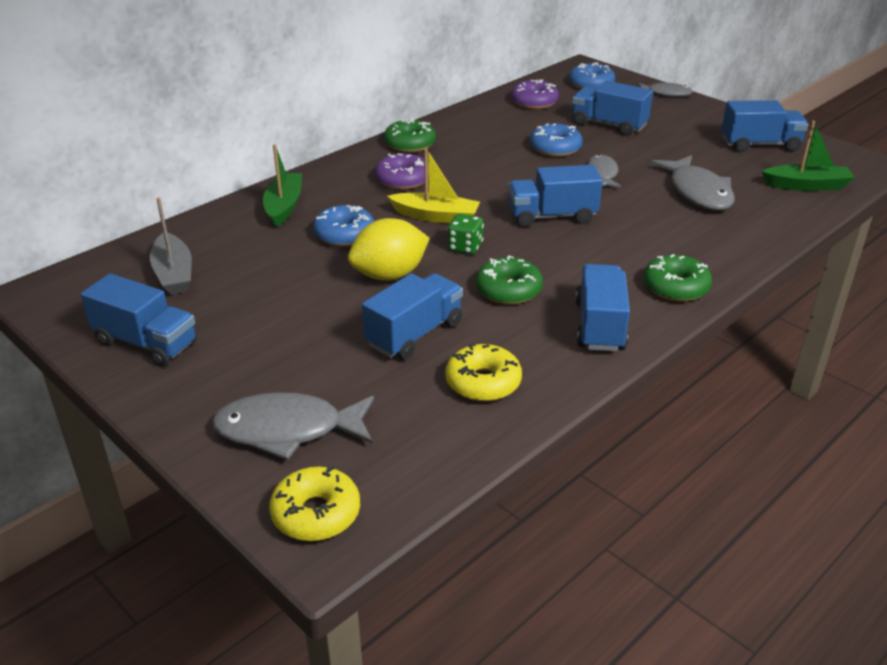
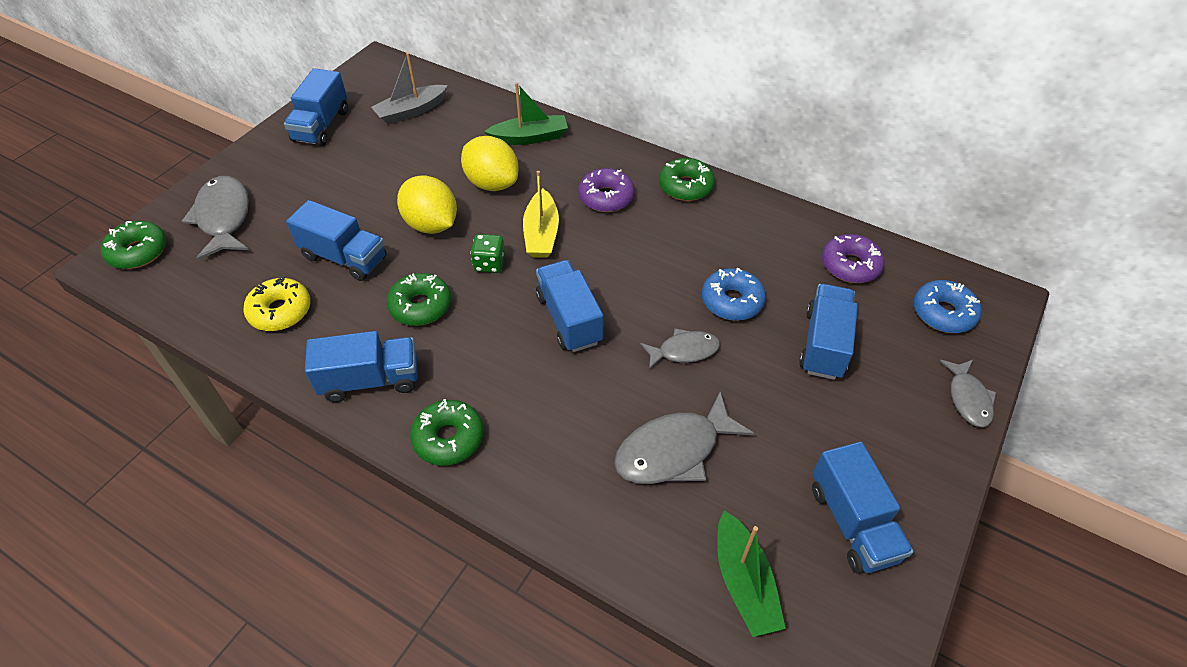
camera: 75 degrees right, 15 degrees up
yellow donut [269,466,360,541] -> green donut [101,221,167,269]
blue donut [313,205,374,247] -> yellow lemon [461,136,519,191]

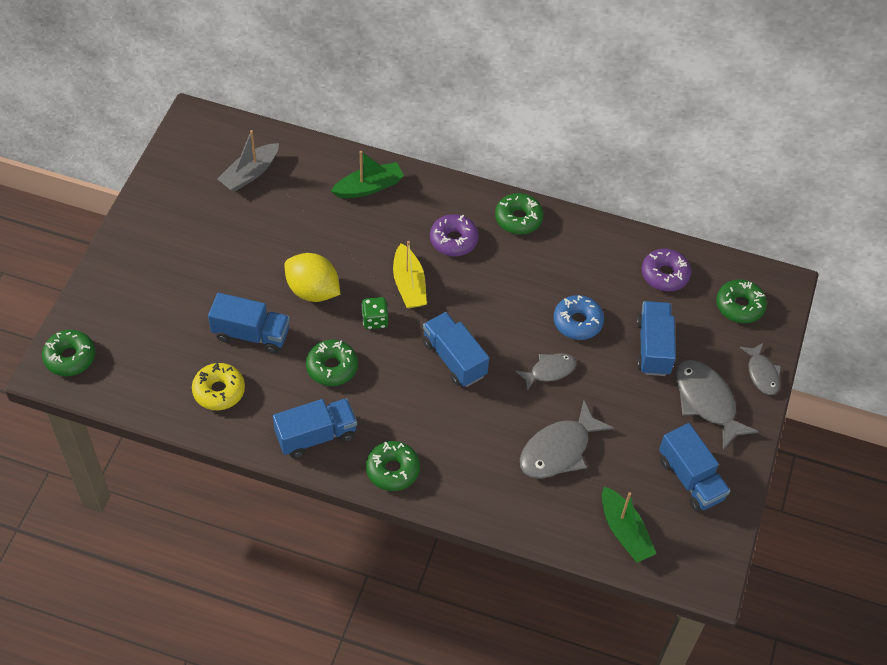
camera: 15 degrees left, 5 degrees up
grey fish [181,176,249,260] -> grey fish moved to [676,360,759,450]
blue truck [284,68,348,146] -> none
yellow lemon [461,136,519,191] -> none
blue donut [914,280,981,333] -> green donut [716,279,767,323]

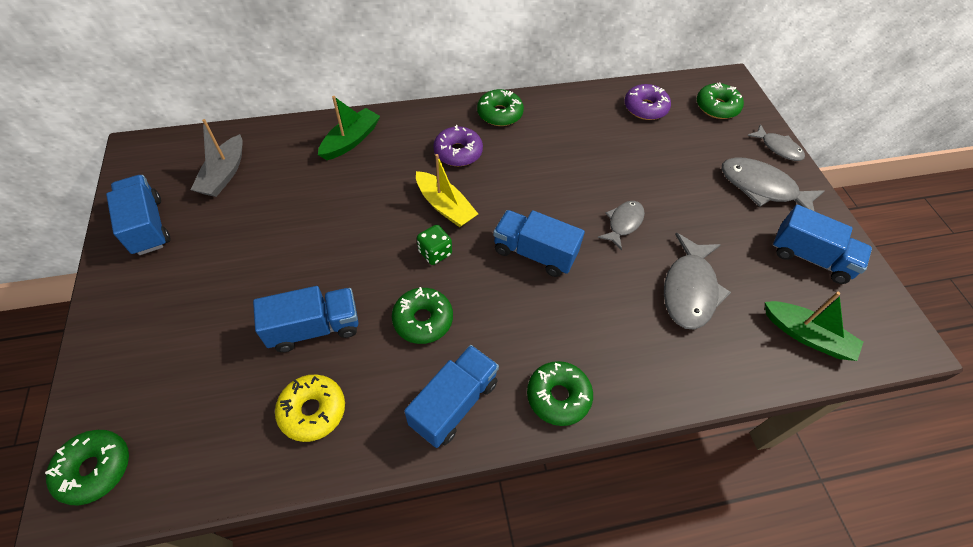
camera: 30 degrees left, 0 degrees up
yellow lemon [284,253,340,302] -> none
blue donut [554,295,604,340] -> none
blue truck [637,301,676,376] -> blue truck moved to [106,175,171,255]

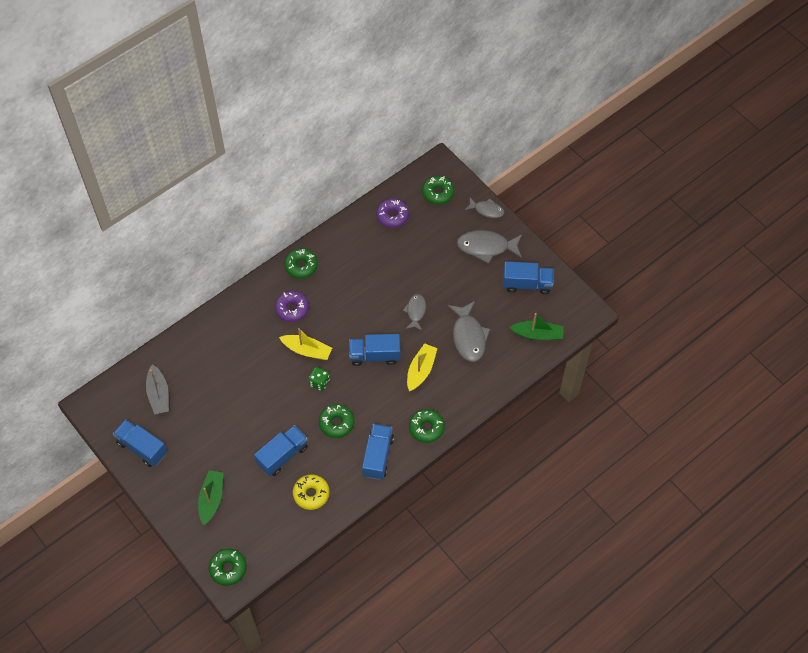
camera: 25 degrees left, 5 degrees up
green boat [318,96,380,160] -> green boat moved to [198,471,223,526]
none -> yellow boat [407,343,438,391]

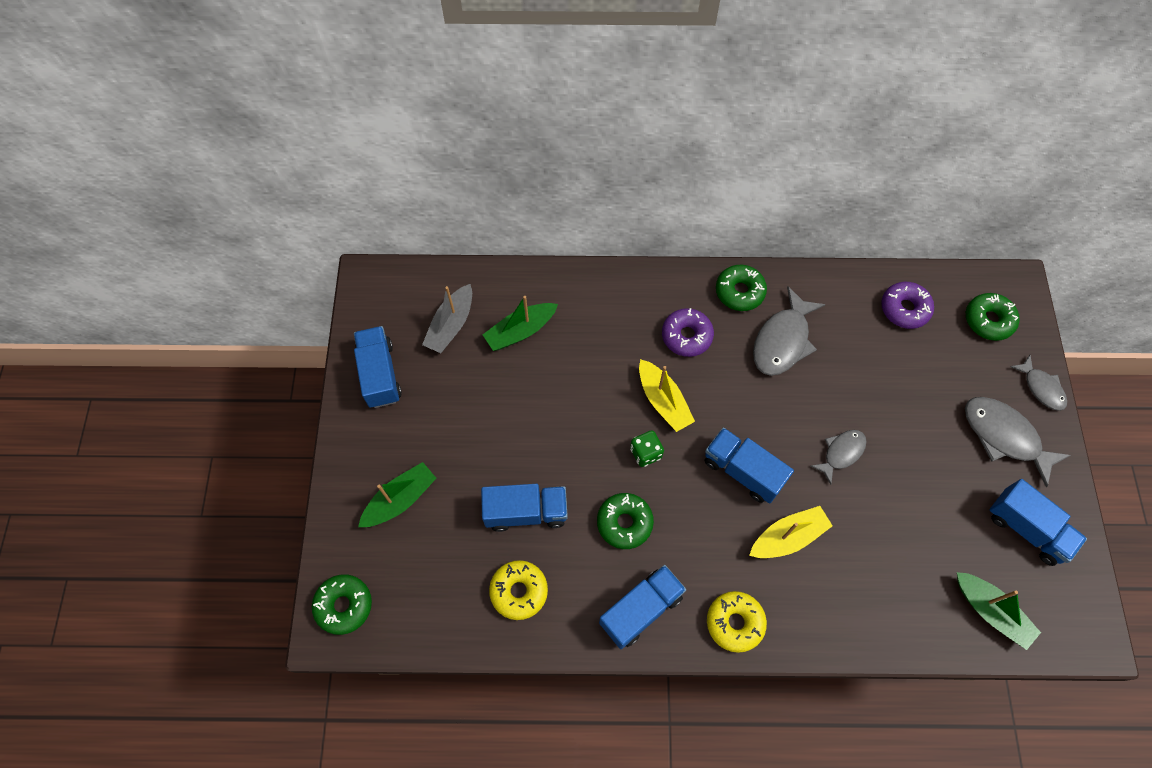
camera: 40 degrees right, 5 degrees up
green donut [409,409,445,443] -> yellow donut [707,591,767,653]
grey fish [448,301,490,362] -> grey fish moved to [753,287,826,376]
none -> green boat [483,296,558,351]

